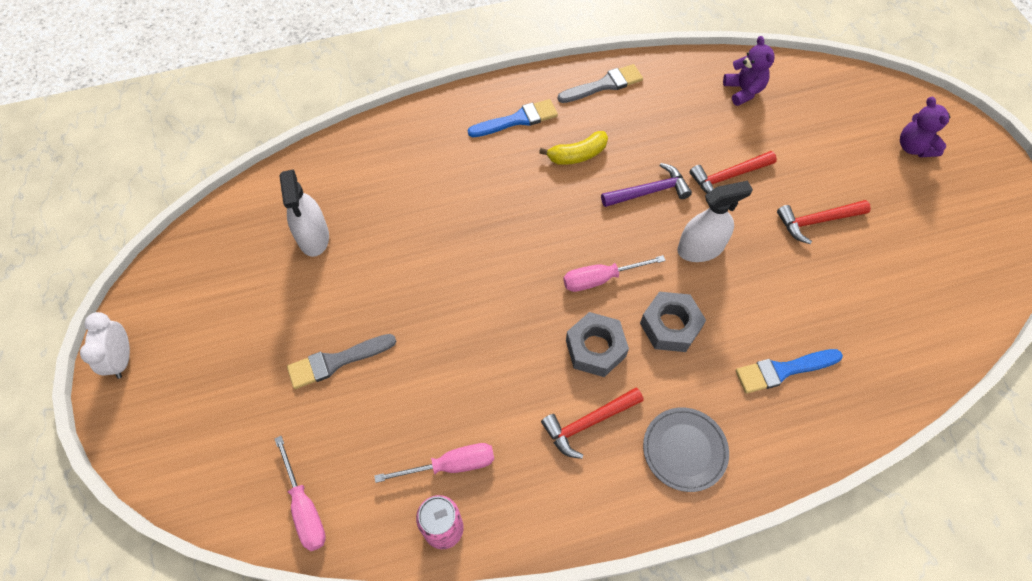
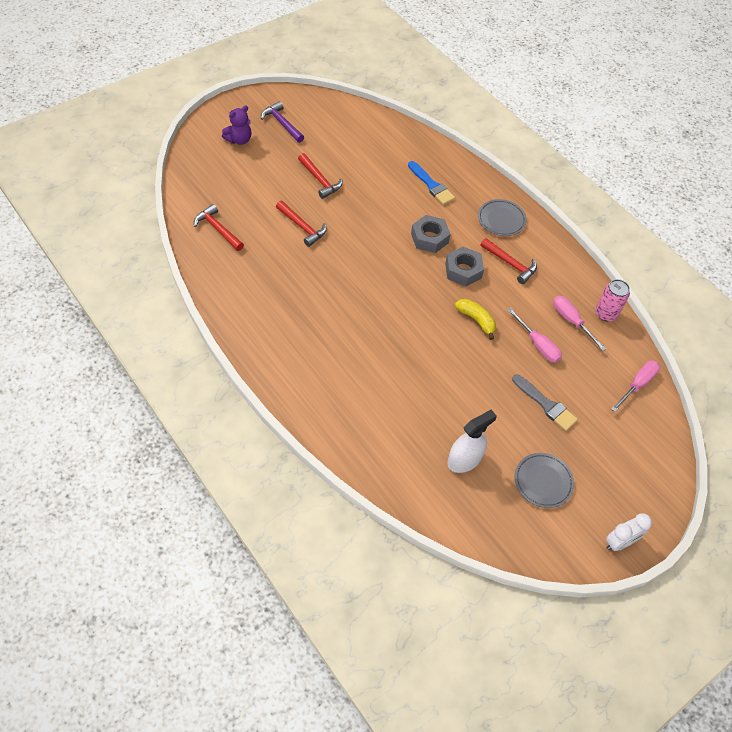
camera: 115 degrees left, 5 degrees down
blue brush [468,99,558,137] -> none
yellow banana [539,131,608,165] -> yellow banana moved to [455,299,496,340]
grey brush [558,64,643,103] -> none
pink screwdriver [563,255,666,292] -> pink screwdriver moved to [507,308,562,363]
purple hammer [601,163,692,207] -> purple hammer moved to [261,101,304,143]
white spray bottle [677,181,753,262] -> none
purple teddy bear [723,36,775,106] -> red hammer [194,204,244,251]
none -> grey plate [515,453,574,508]

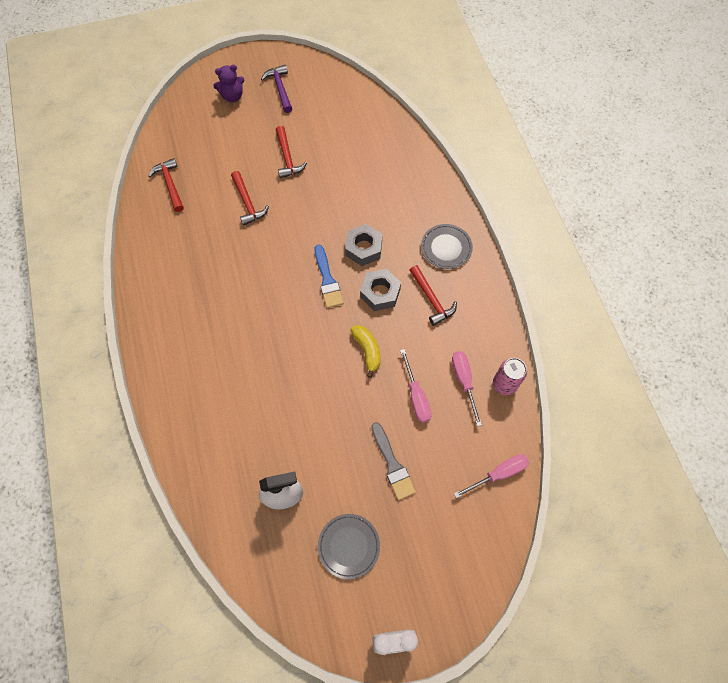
camera: 25 degrees right, 10 degrees up
blue brush [408,161,455,205] -> blue brush moved to [315,245,343,308]

